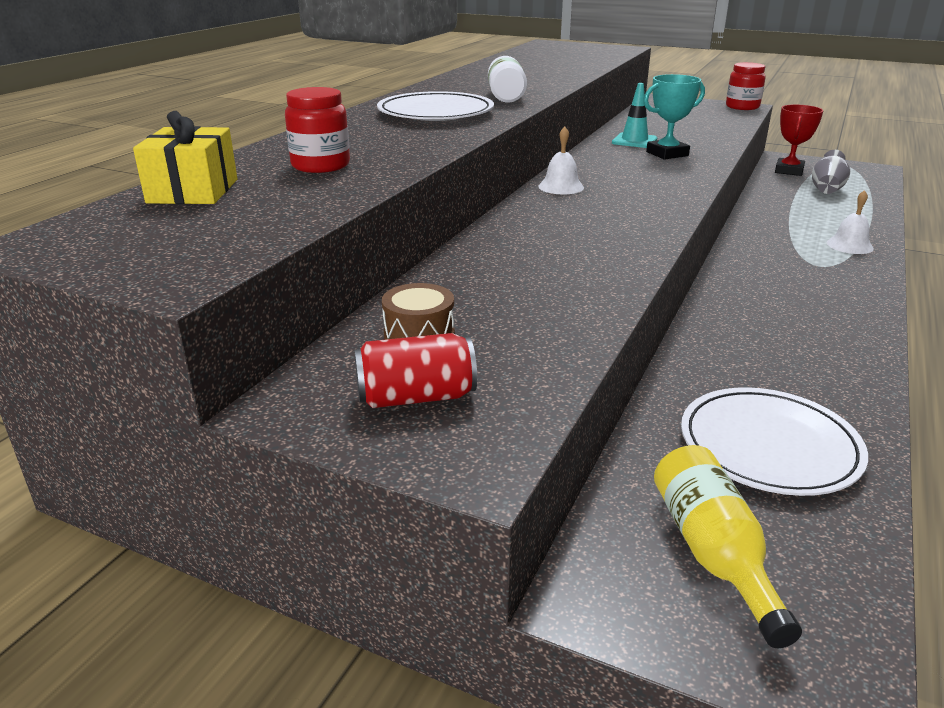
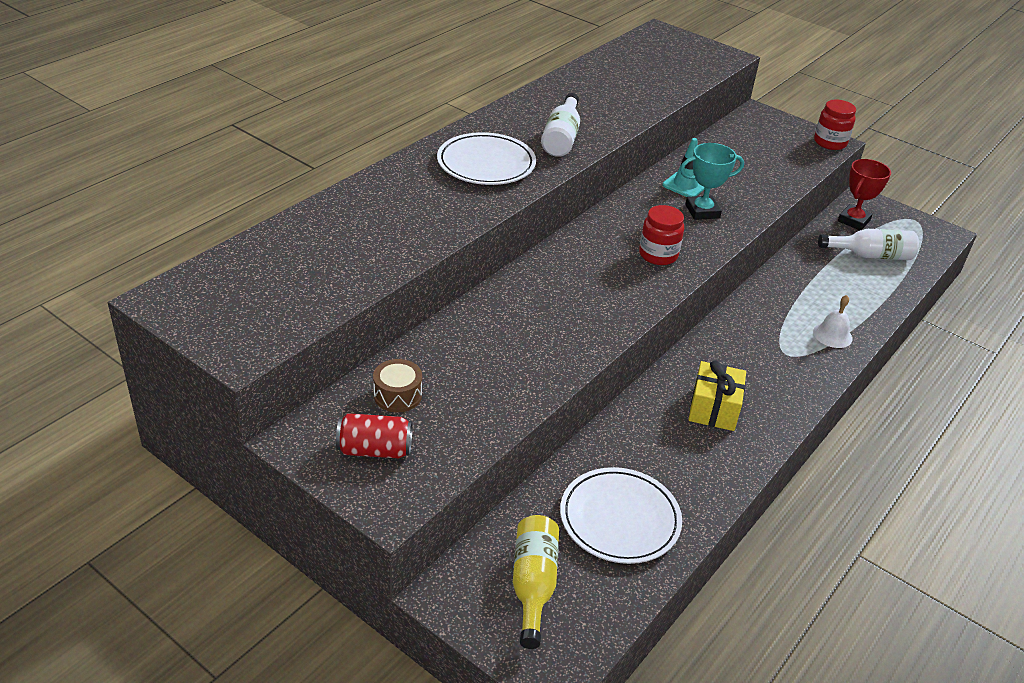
camera: 10 degrees right, 10 degrees up
yellow gift [133,111,237,204] -> yellow gift moved to [688,360,746,431]
red jar [285,87,350,173] -> red jar moved to [639,205,684,265]
white bell [538,127,584,194] -> none
grey vase [812,150,850,194] -> white bottle [818,229,919,260]

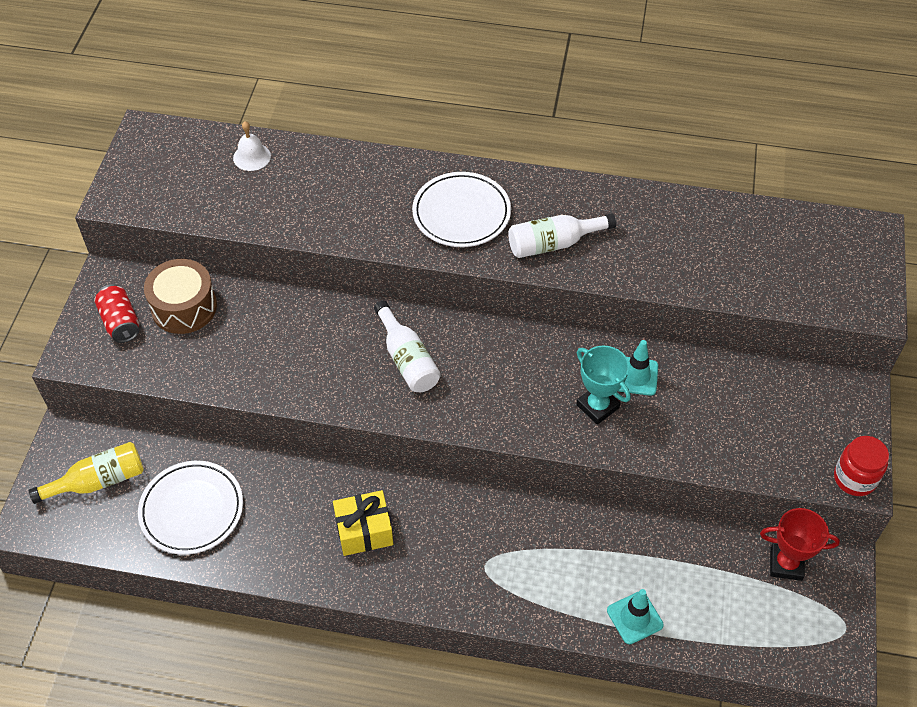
camera: 65 degrees right, 15 degrees up
brown drum [373,359,422,412] -> brown drum [144,259,217,334], size x1.65
red jar [639,205,684,265] -> none
white bell [813,295,852,348] -> white bell moved to [233,121,271,171]
white bottle [818,229,919,260] -> white bottle moved to [374,301,441,392]
none -> turquoise traffic cone [607,589,664,644]

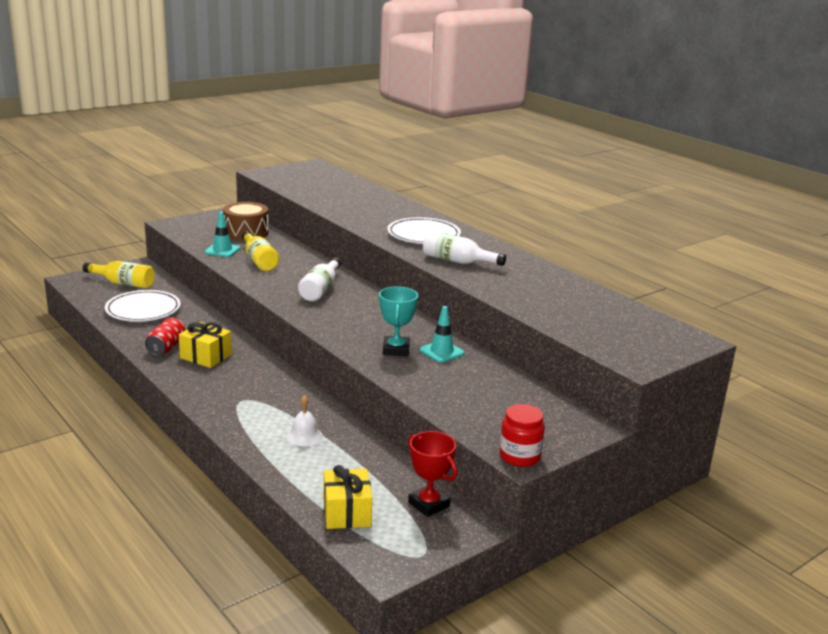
camera: 40 degrees right, 30 degrees down
red can [94,284,139,343] -> red can moved to [145,318,185,356]
white bell [233,121,271,171] -> white bell moved to [286,395,323,446]
turquoise traffic cone [607,589,664,644] -> turquoise traffic cone moved to [204,212,240,257]
none -> yellow bottle [242,231,279,271]
none -> yellow gift [324,465,372,529]

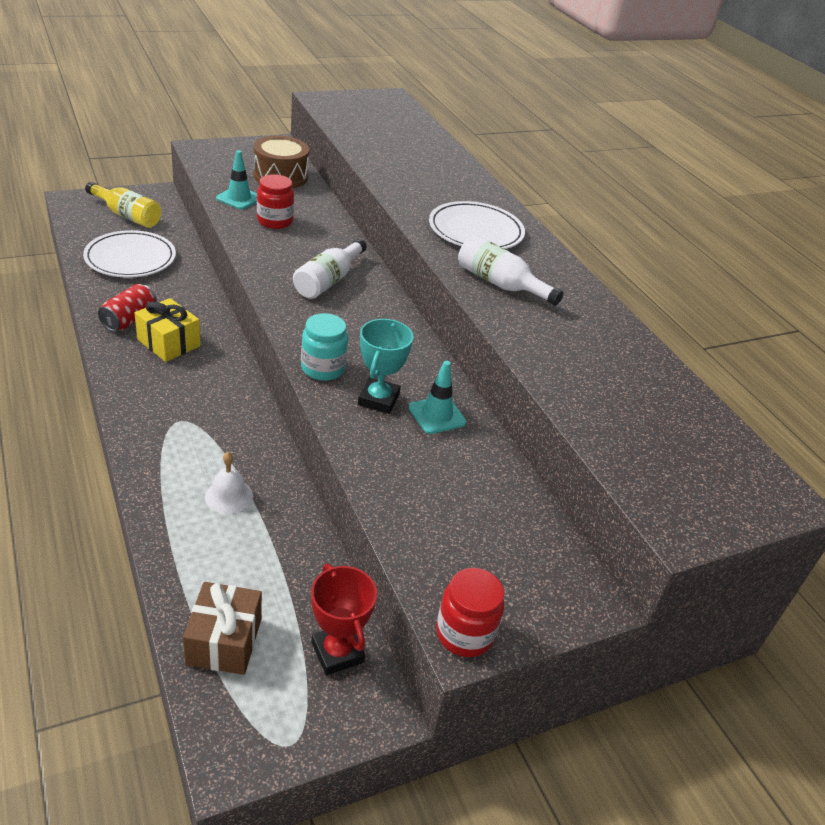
camera: 10 degrees right, 15 degrees up
yellow bottle [242,231,279,271] -> red jar [257,174,294,229]
yellow gift [324,465,372,529] -> brown gift [183,582,262,675]
none -> turquoise jar [301,313,348,381]

